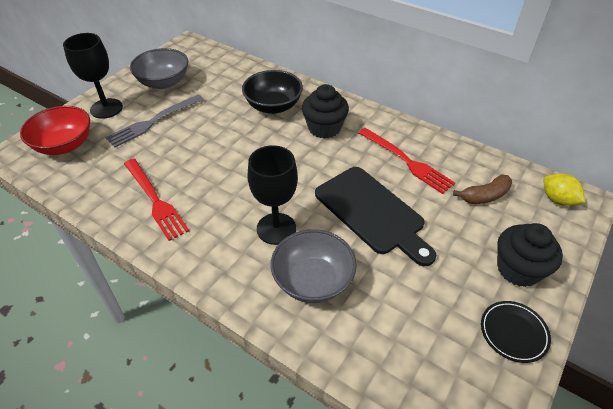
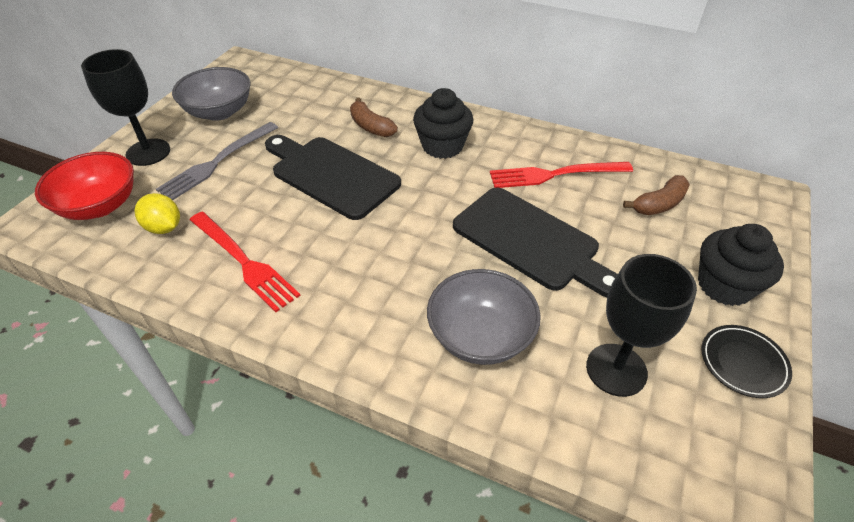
camera: 10 degrees left, 0 degrees up
black bowl [242,70,303,114] -> brown banana [350,98,398,137]
black goblet [248,145,298,245] -> black goblet moved to [586,254,697,397]
red fork [358,128,455,194] -> red fork turned 135 degrees clockwise [490,162,633,188]
yellow lemon [543,173,585,206] -> yellow lemon moved to [134,193,180,234]
none -> black cutting board [265,135,401,220]

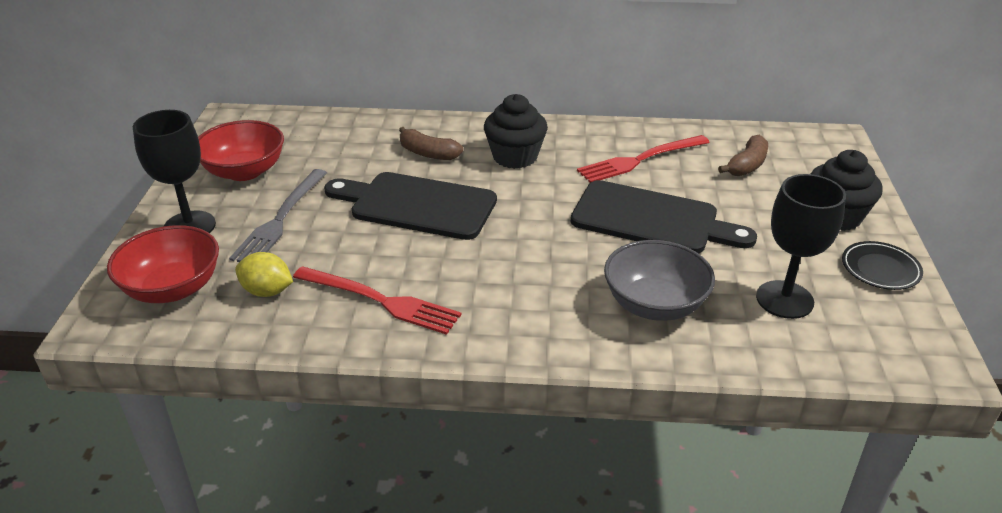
camera: 20 degrees left, 10 degrees down
grey bowl [172,67,251,121] -> red bowl [198,120,284,181]

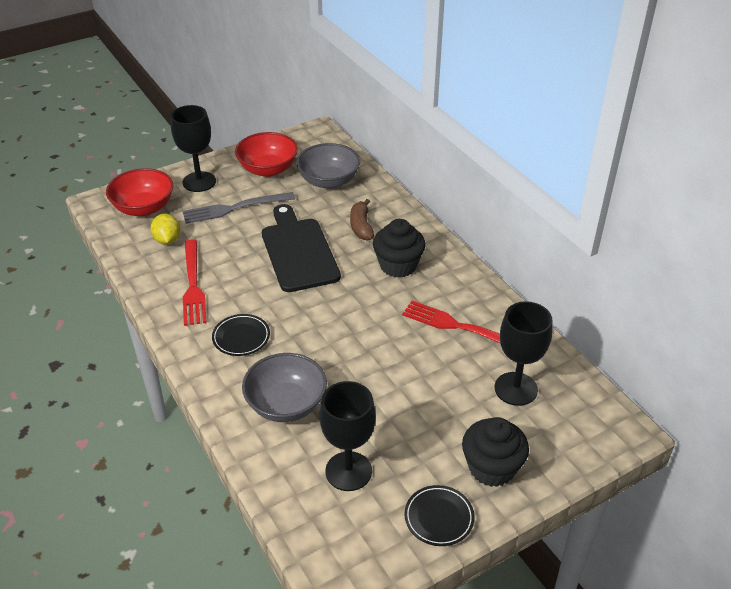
camera: 55 degrees right, 5 degrees up
black cutting board [571,180,757,254] -> none
brown banana [718,135,768,176] -> black goblet [495,301,552,406]
none -> black plate [212,314,270,356]
none -> grey bowl [296,143,360,189]

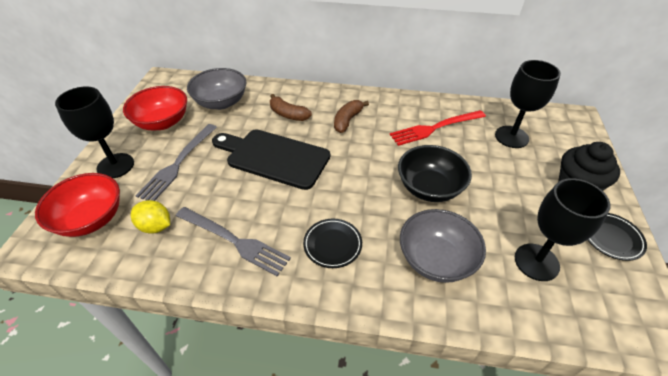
camera: 50 degrees left, 5 degrees up
red fork [183,239,207,326] -> grey fork [176,207,291,276]
black cupcake [373,219,425,278] -> brown banana [334,100,369,133]
none -> black bowl [398,145,472,202]

